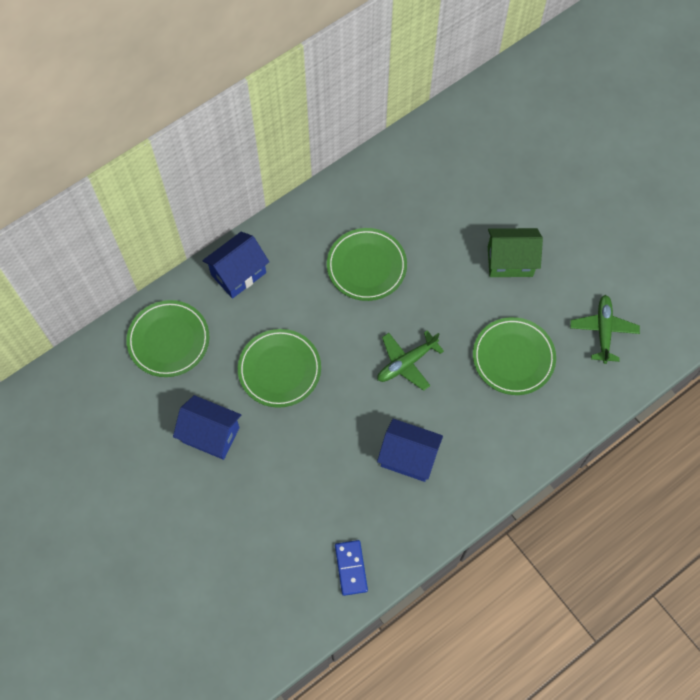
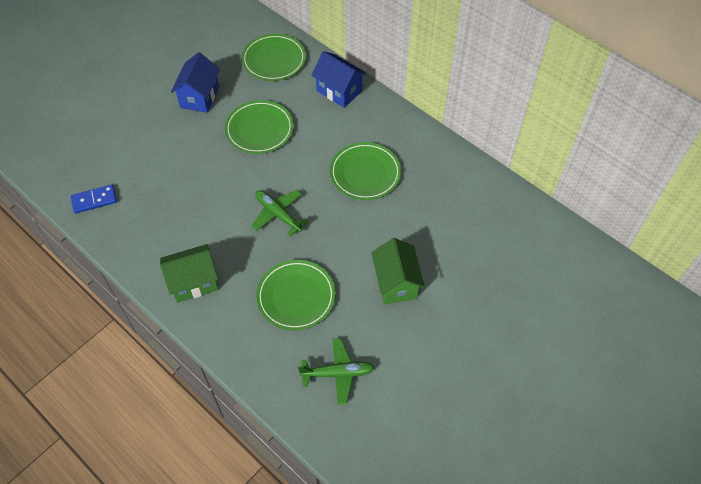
camera: 80 degrees right, 10 degrees down
blue house [377,419,443,482] -> none
none -> green house [160,244,219,303]

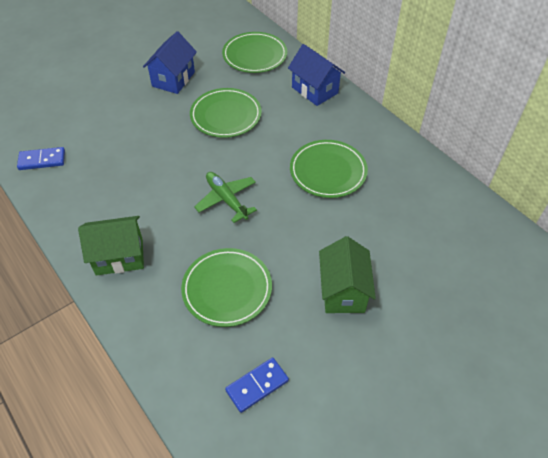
camera: 10 degrees right, 5 degrees down
green plane [298,338,375,405] -> blue domino [225,357,289,413]

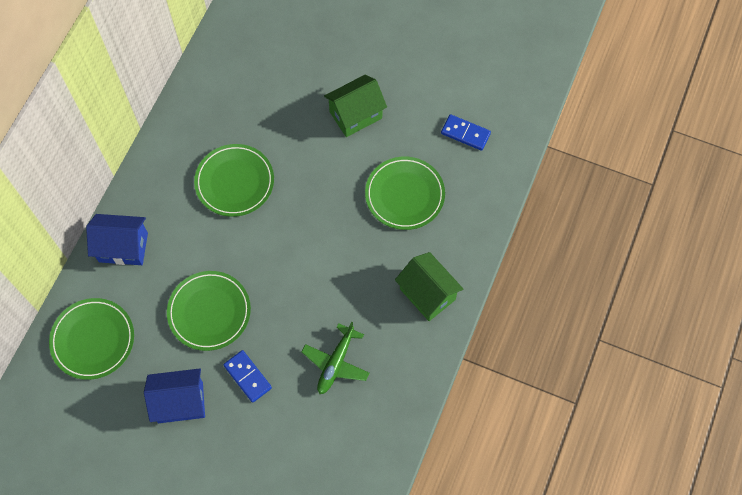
camera: 120 degrees left, 15 degrees up
blue domino [17,147,65,170] -> blue domino moved to [223,350,272,403]
green plane [194,172,257,223] -> green plane moved to [301,321,369,394]
blue house [288,44,345,106] -> blue house turned 75 degrees clockwise [86,214,148,265]

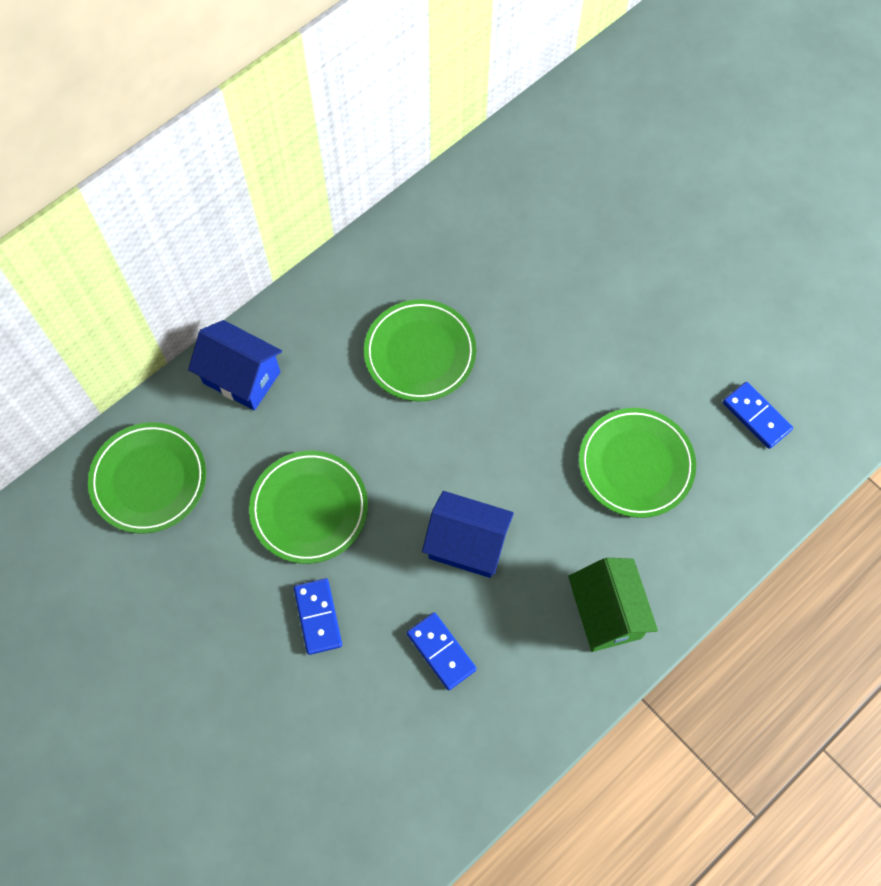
camera: 25 degrees right, 0 degrees up
blue house [144,368,205,423] -> blue house moved to [422,491,514,578]
green plane [301,321,369,394] -> blue domino [407,612,477,690]
green house [324,75,387,137] -> none

